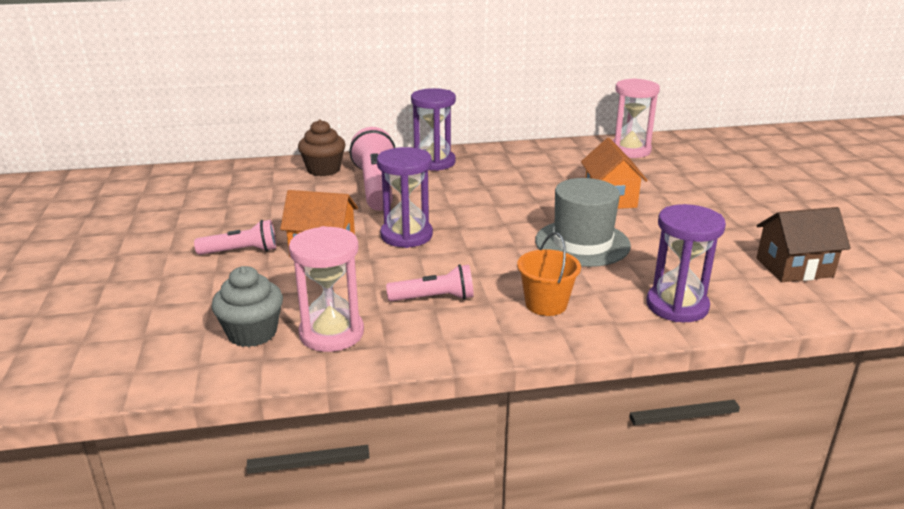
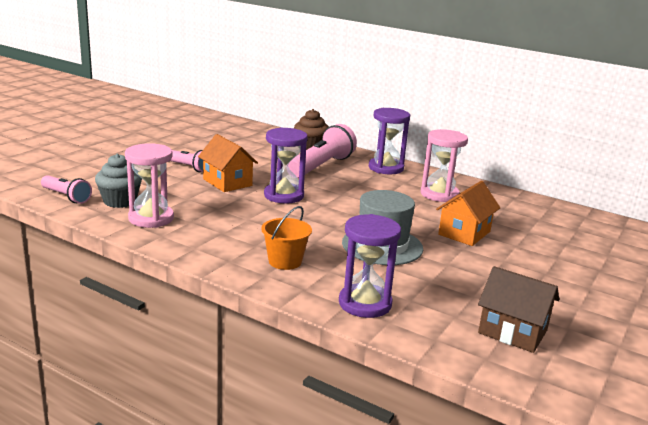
camera: 40 degrees right, 5 degrees down
pink flashlight [386,264,474,301] -> pink flashlight moved to [41,175,92,204]
pink hourglass [612,78,660,158] -> pink hourglass moved to [421,129,468,202]

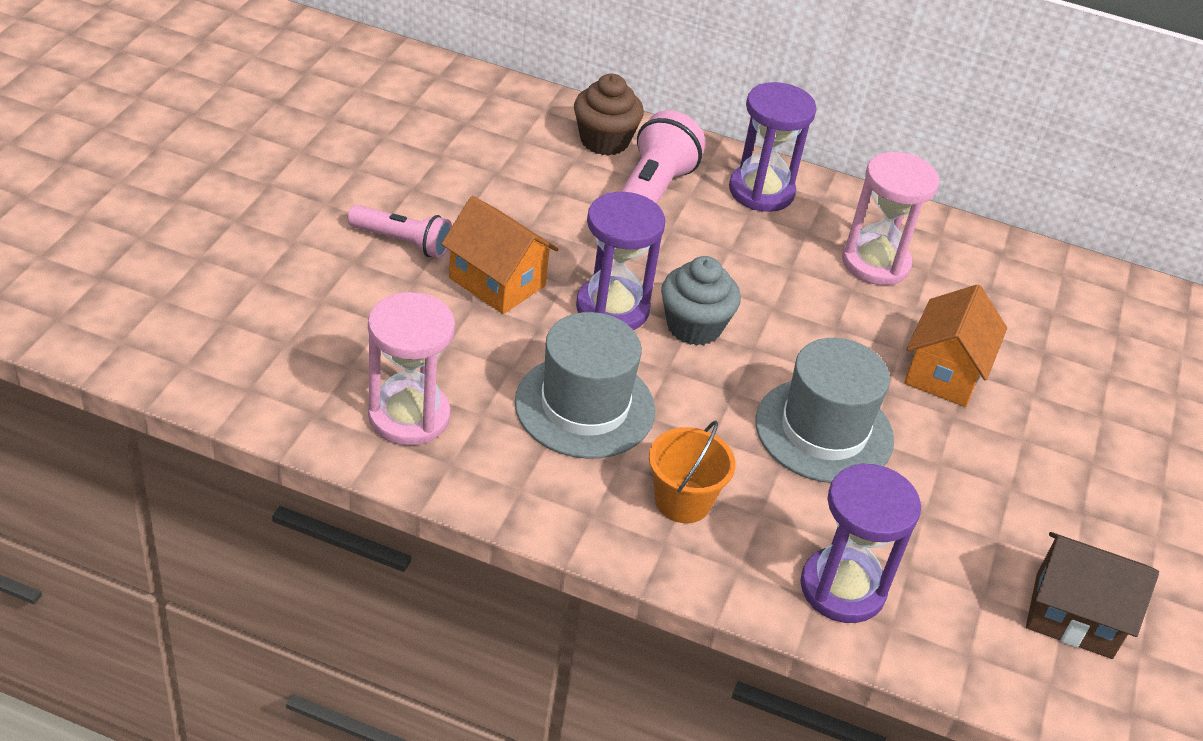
camera: 15 degrees left, 20 degrees up
pink flashlight [41,175,92,204] -> none
grey cupcake [95,154,142,208] -> grey cupcake moved to [661,256,741,346]
none -> grey hat [515,312,655,459]

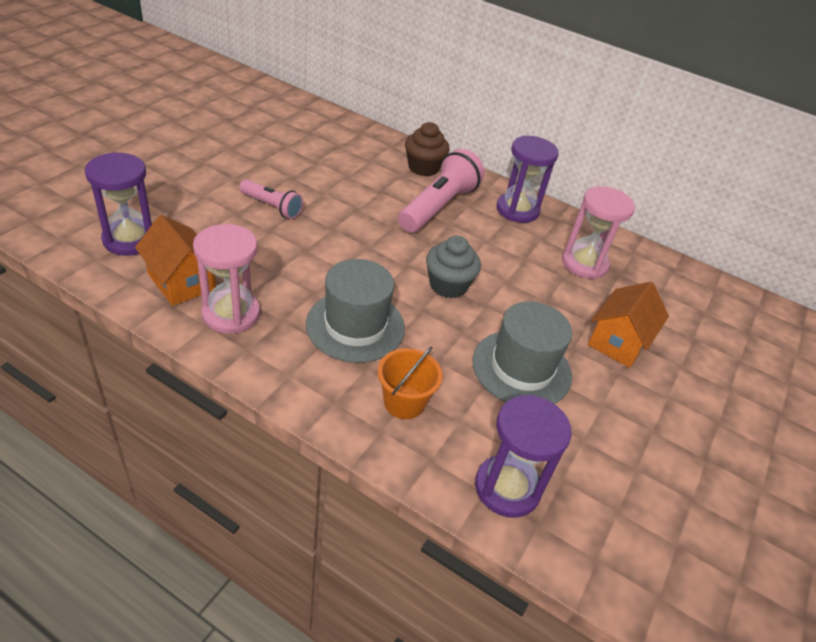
camera: 10 degrees right, 0 degrees up
orange house [441,196,558,314] -> orange house moved to [135,215,216,306]
purple hourglass [576,192,665,330] -> purple hourglass moved to [85,152,152,256]
brown house [1026,532,1159,659] -> none

